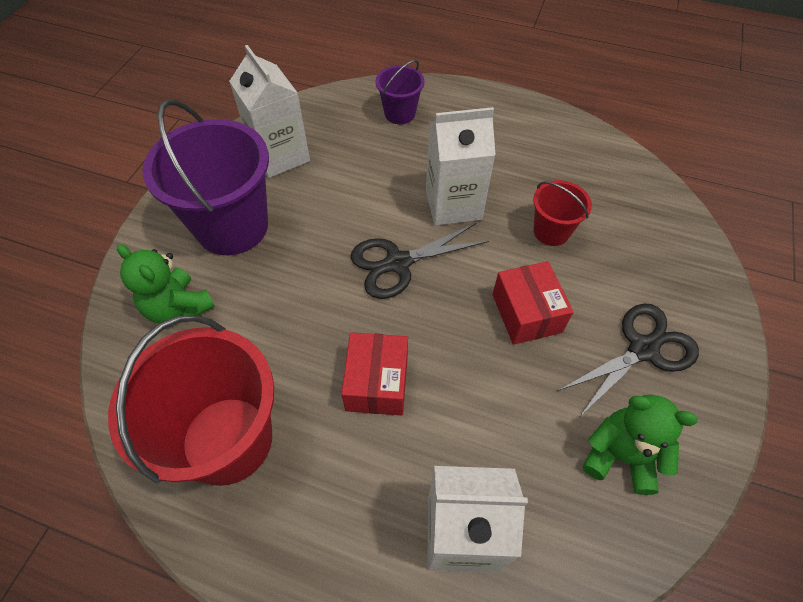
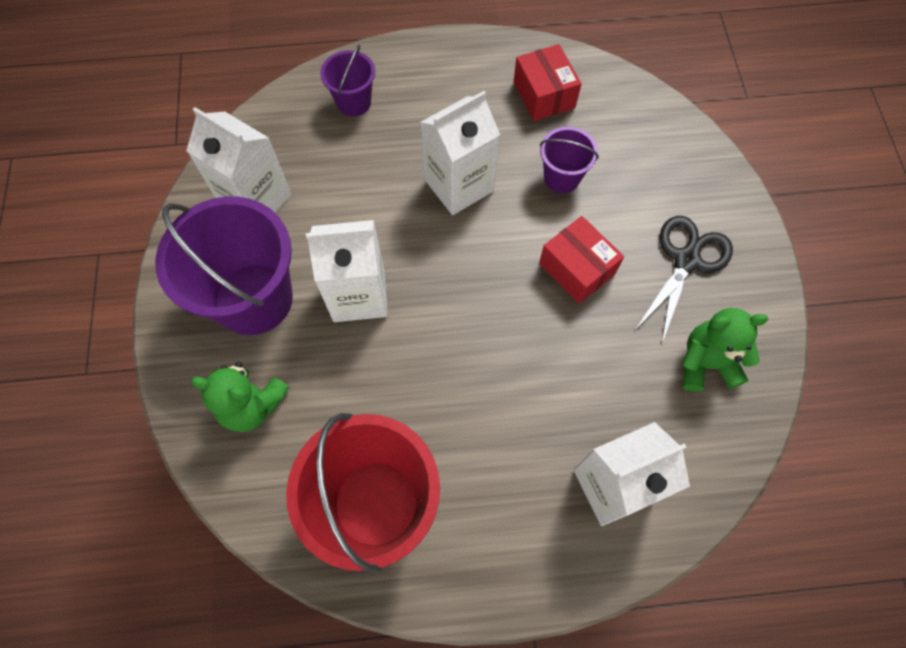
camera: 25 degrees left, 10 degrees up
red box [341,332,408,416] -> red box moved to [514,44,582,121]
black scissors [351,223,489,299] -> none
red bucket [533,180,592,246] -> purple bucket [540,127,599,193]
none -> white carton [306,220,388,322]

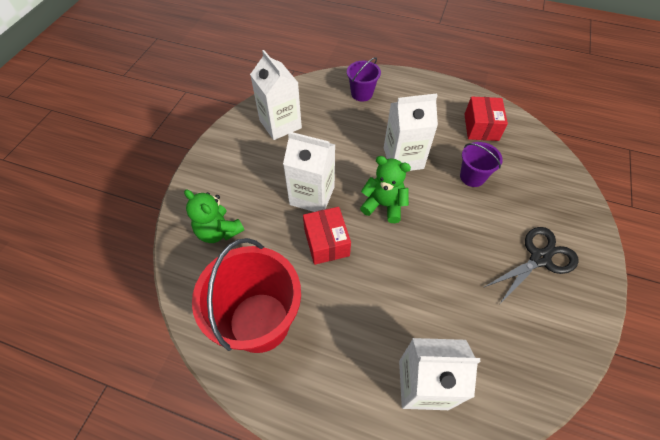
camera: 25 degrees right, 10 degrees down
purple bucket [155,197,293,335] -> none
red box [539,216,624,304] -> red box moved to [303,207,351,265]
green teddy bear [682,308,769,391] -> green teddy bear moved to [360,156,411,223]

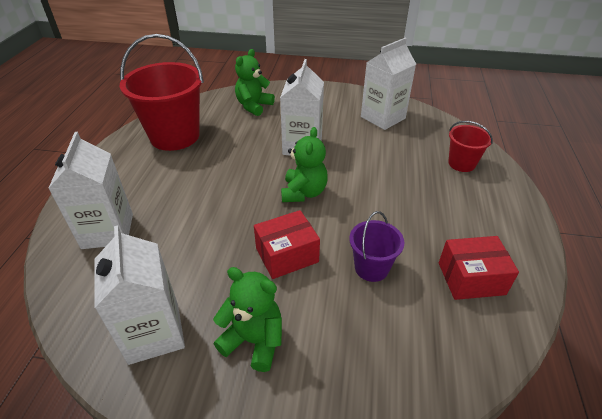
camera: 80 degrees right, 15 degrees down
red box [303,207,351,265] -> red box moved to [254,210,320,279]
purple bucket [347,57,381,102] -> red bucket [448,121,493,172]
white carton [384,93,438,171] -> white carton moved to [95,226,185,365]
black scissors [484,227,579,305] -> green teddy bear [213,267,282,372]

